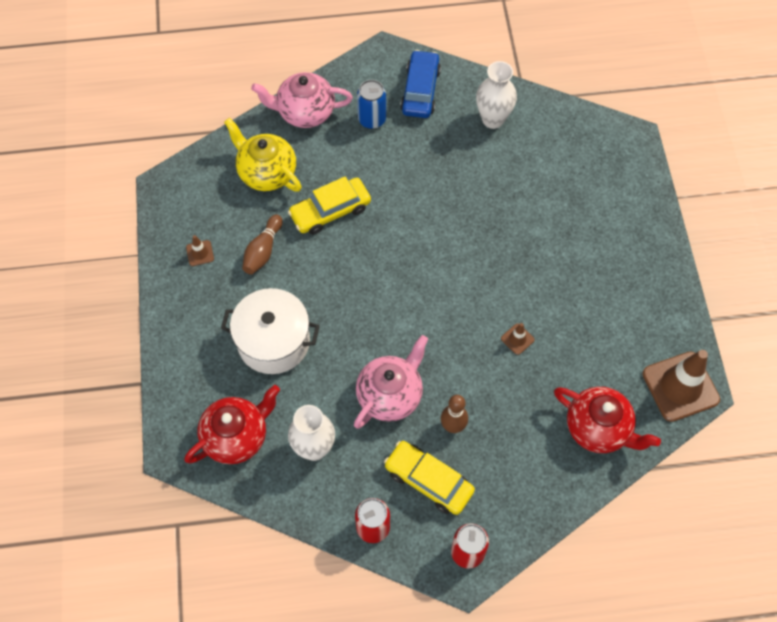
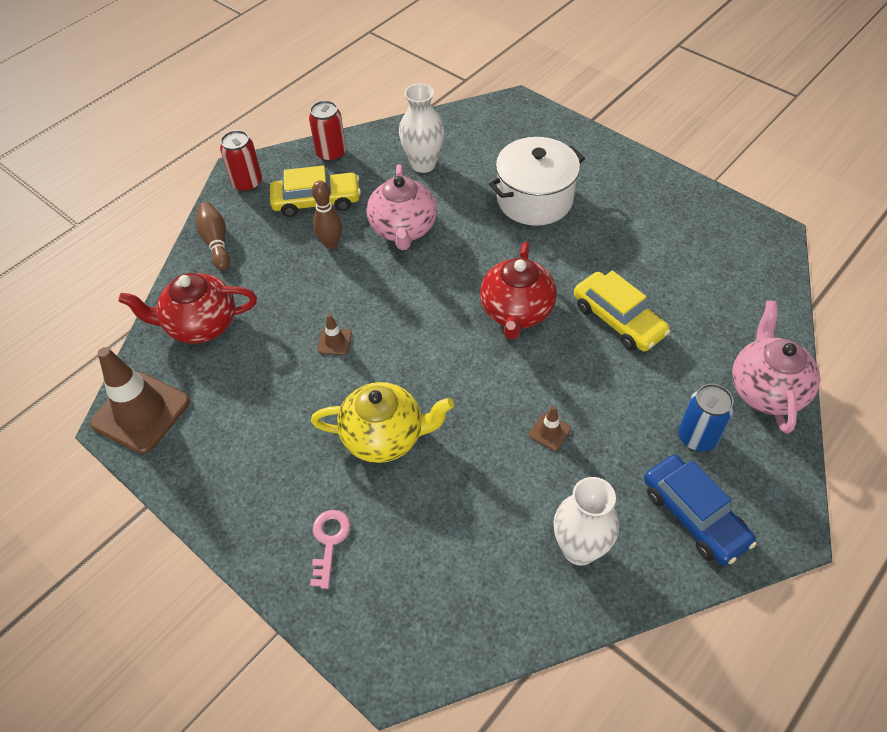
camera: 140 degrees right, 10 degrees down
red teapot [185,385,280,464] -> red teapot moved to [480,242,557,339]
brown traffic cone [186,235,214,266] -> brown traffic cone moved to [529,406,571,451]
yellow teapot [224,118,302,192] -> yellow teapot moved to [311,382,454,463]
brown bowling pin [242,215,283,274] -> brown bowling pin moved to [196,202,230,271]
pink teapot [251,72,353,128] -> pink teapot turned 45 degrees counterclockwise [732,301,820,434]
yellow car [288,176,371,235] -> yellow car turned 120 degrees clockwise [574,271,670,352]
none -> pink key [310,510,351,589]

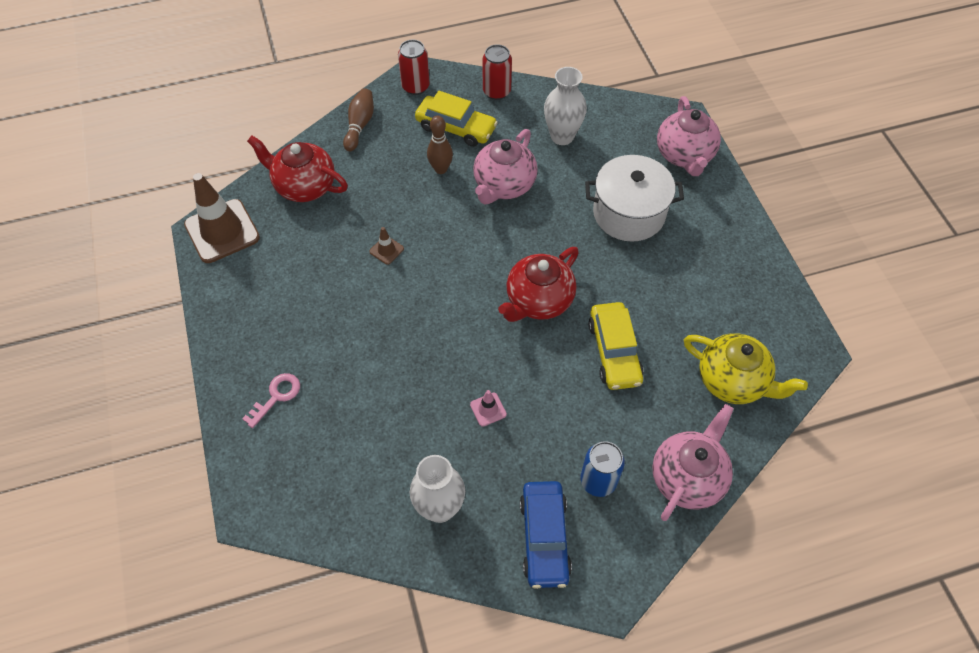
camera: 30 degrees right, 5 degrees up
yellow teapot [311,382,454,463] -> yellow teapot moved to [684,333,808,404]
brown traffic cone [529,406,571,451] -> pink traffic cone [470,390,507,427]
none -> pink teapot [657,96,721,176]

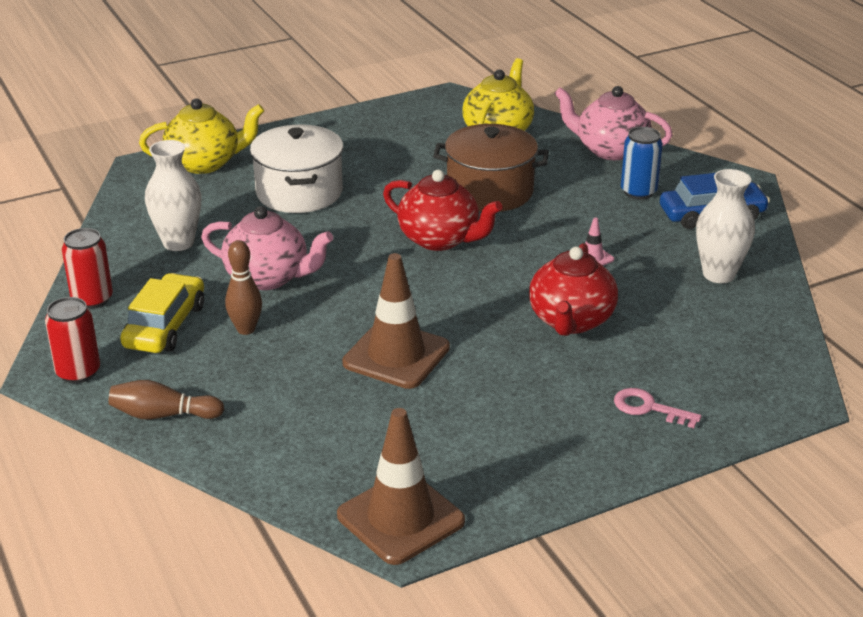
camera: 100 degrees left, 25 degrees down
red teapot [247,135,348,202] -> red teapot moved to [529,243,618,336]
brown traffic cone [369,227,404,265] -> brown traffic cone [342,253,450,389], size x2.32
yellow car [588,302,644,390] -> brown pot [433,124,549,212]
pink teapot [657,96,721,176] -> yellow teapot [139,98,264,174]

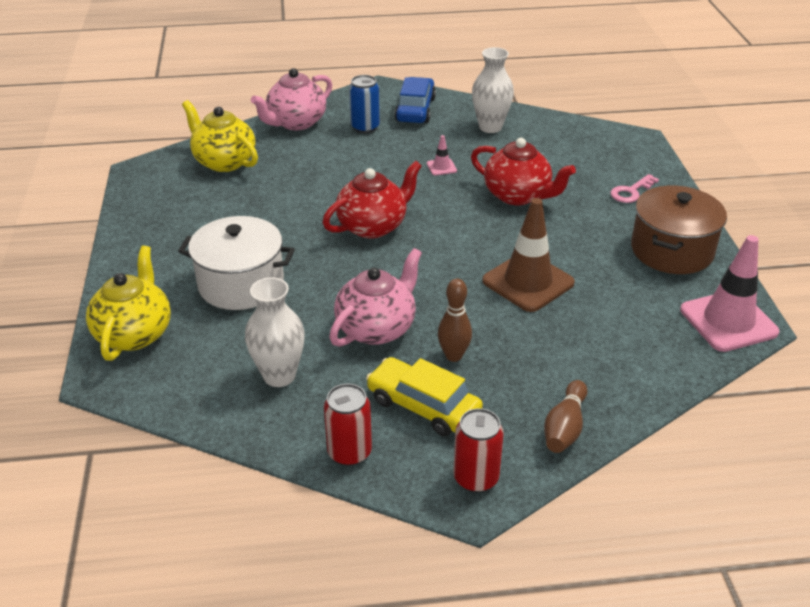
camera: 70 degrees left, 5 degrees up
brown traffic cone [337,408,465,565] -> pink traffic cone [680,235,779,352]
brown pot [433,124,549,212] -> brown pot moved to [631,186,727,274]

